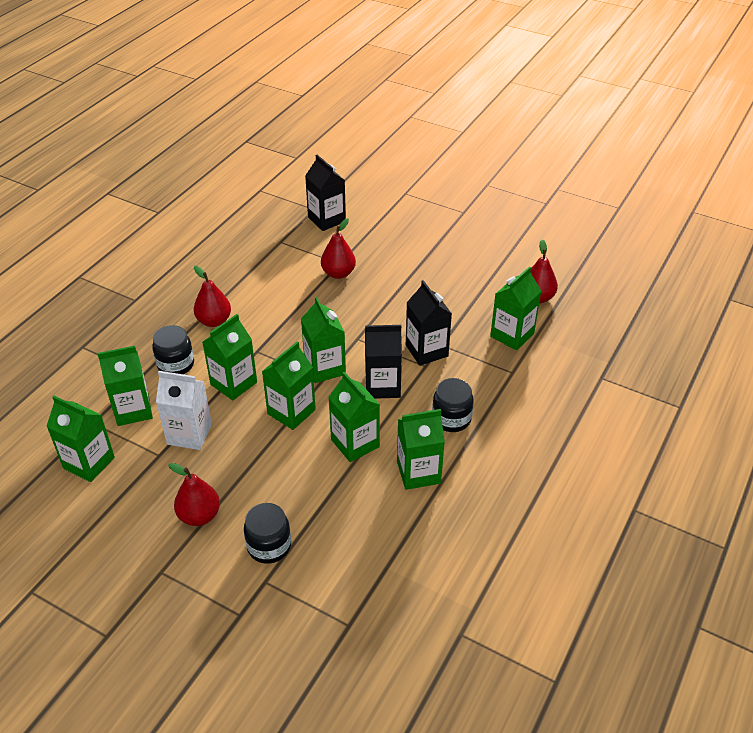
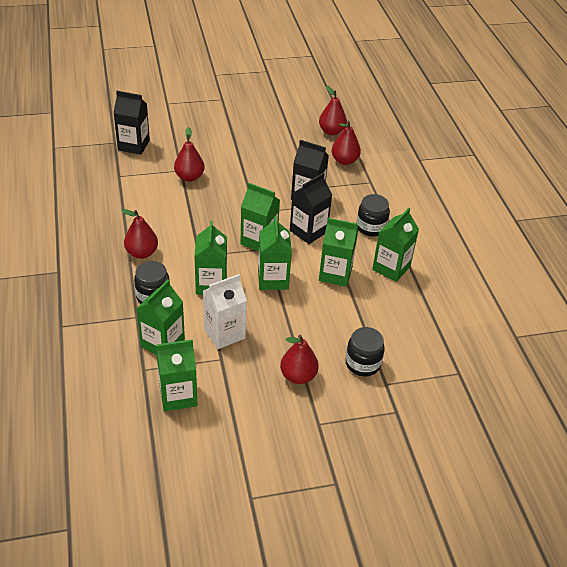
camera: 45 degrees left, 0 degrees up
green carton [490,266,541,350] -> red pear [331,121,361,165]

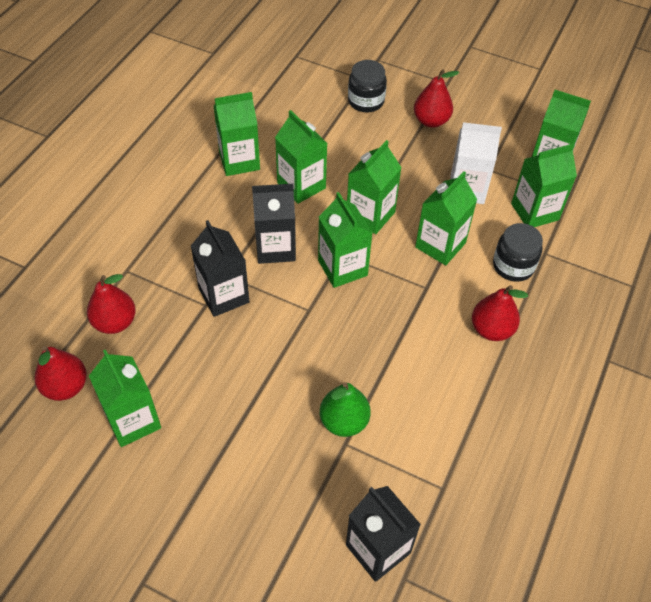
camera: 140 degrees left, 10 degrees up
red pear [174,127,205,182] -> green pear [320,382,371,437]
black jar [357,194,390,237] -> none
none -> green carton [89,349,161,447]

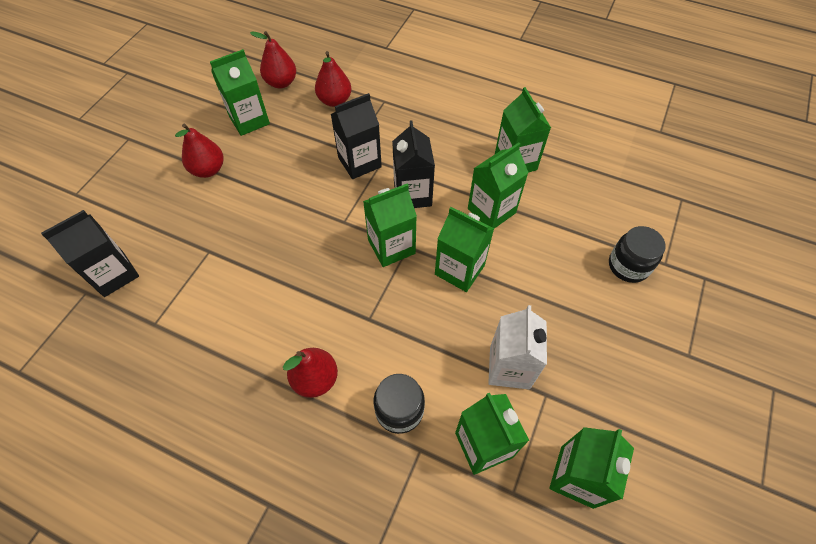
camera: 90 degrees right, 5 degrees up
green pear [320,382,371,437] -> none
red pear [414,69,459,128] -> red pear moved to [175,124,224,178]
green carton [415,171,477,265] -> none

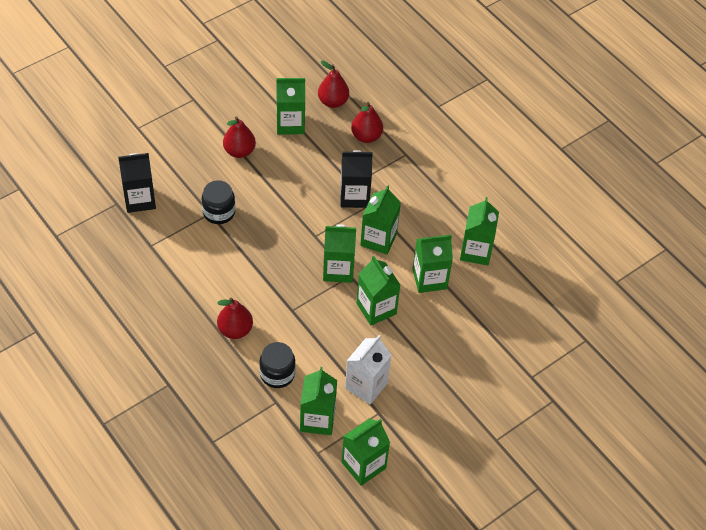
camera: 25 degrees right, 5 degrees down
black carton [392,120,435,208] -> green carton [360,185,401,255]
black jar [609,226,665,283] -> black jar moved to [202,180,235,224]

